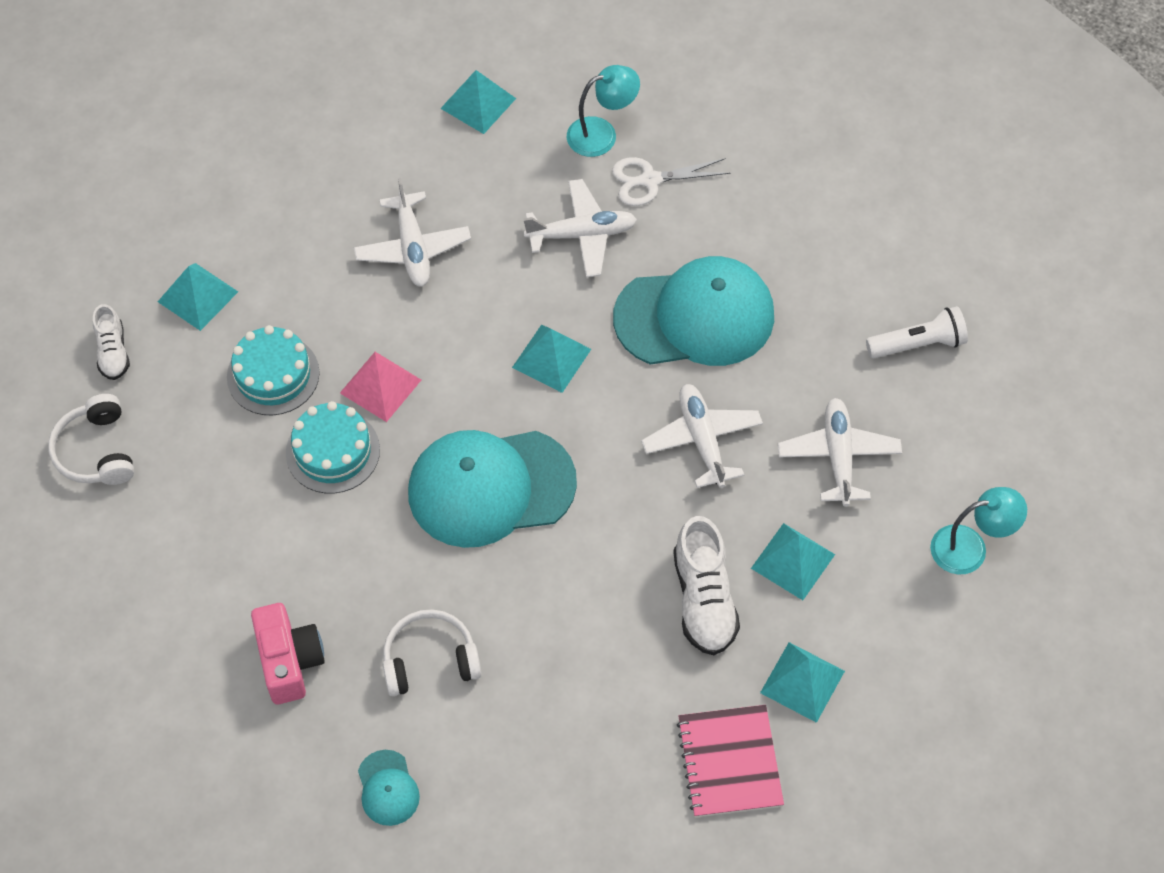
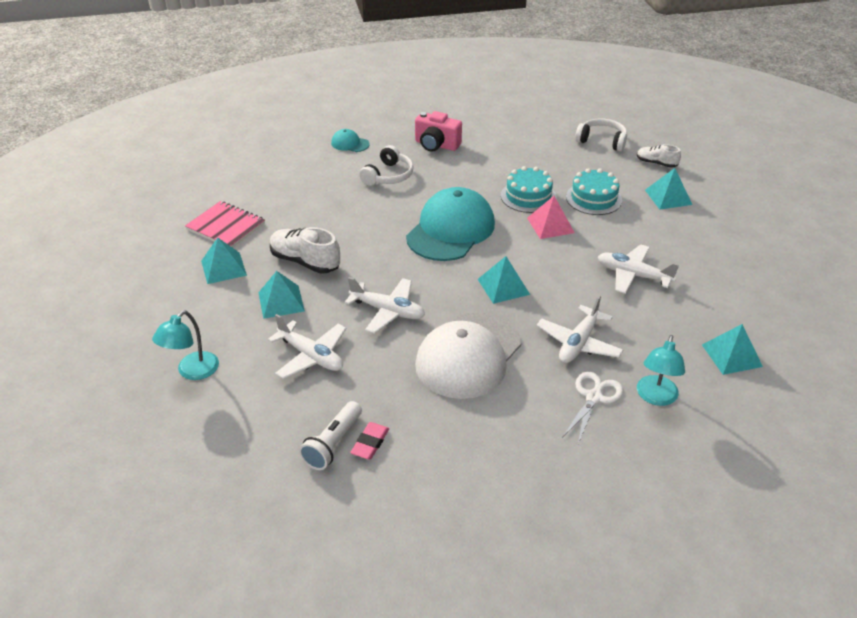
camera: 130 degrees right, 20 degrees down
turquoise cap [613,256,774,366] -> white cap [415,312,521,399]
none -> pink eraser [350,422,389,460]

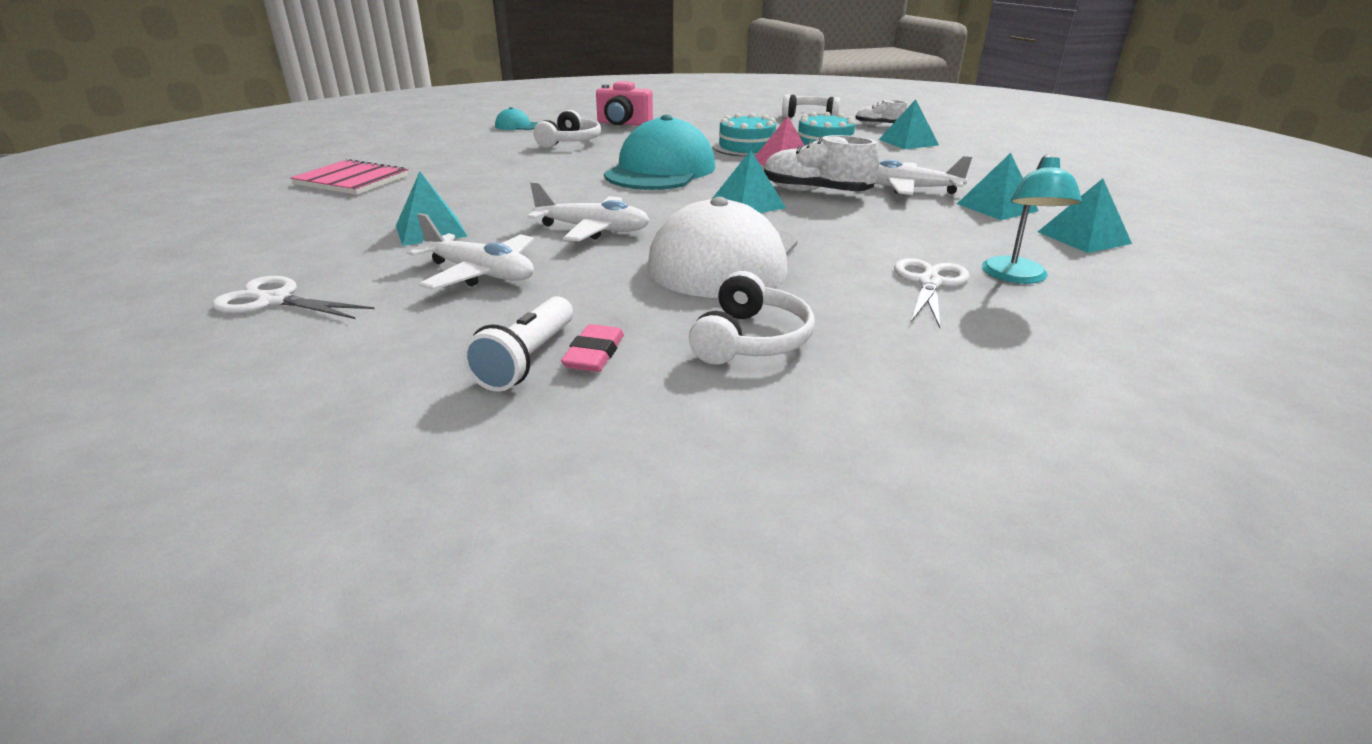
camera: 10 degrees left, 10 degrees down
turquoise lamp [152,311,219,380] -> white scissors [212,276,375,319]
turquoise pyramid [201,238,247,284] -> turquoise pyramid moved to [957,153,1039,220]
white shoe [270,227,340,274] -> white shoe moved to [764,135,880,191]
white plane [537,295,623,363] -> none
none -> white headphones [689,271,815,365]

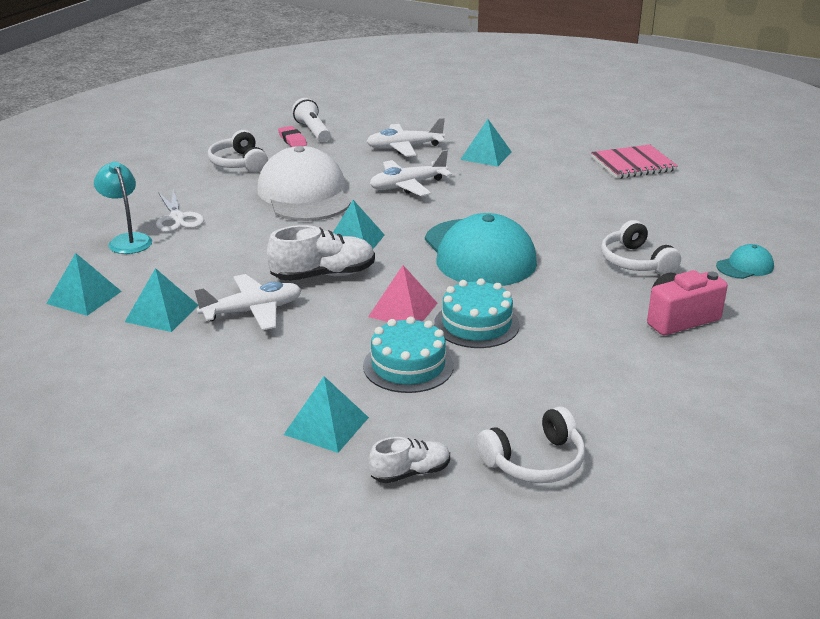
camera: 140 degrees right, 0 degrees up
white scissors [212,276,375,319] -> none

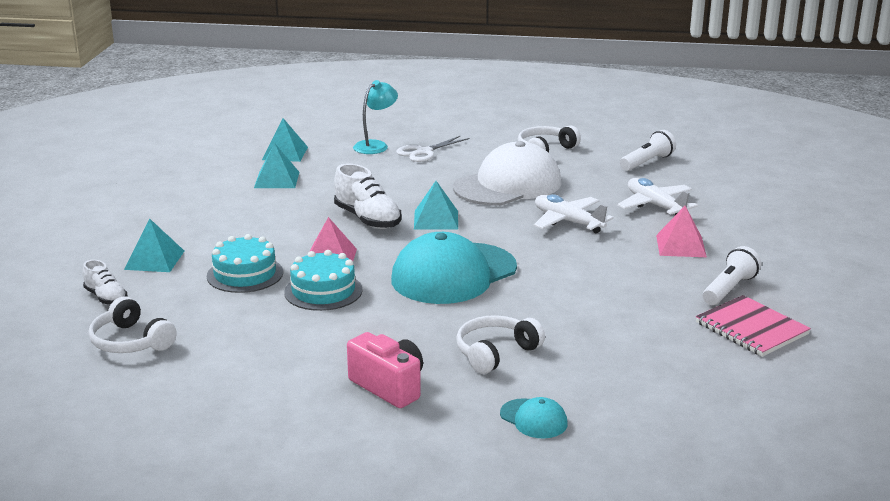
camera: 70 degrees right, 5 degrees down
white plane [194,274,302,331] -> none
pink eraser [278,126,307,147] -> none
turquoise pyramid [460,119,512,167] -> pink pyramid [656,206,707,257]
none -> white flashlight [703,246,761,305]

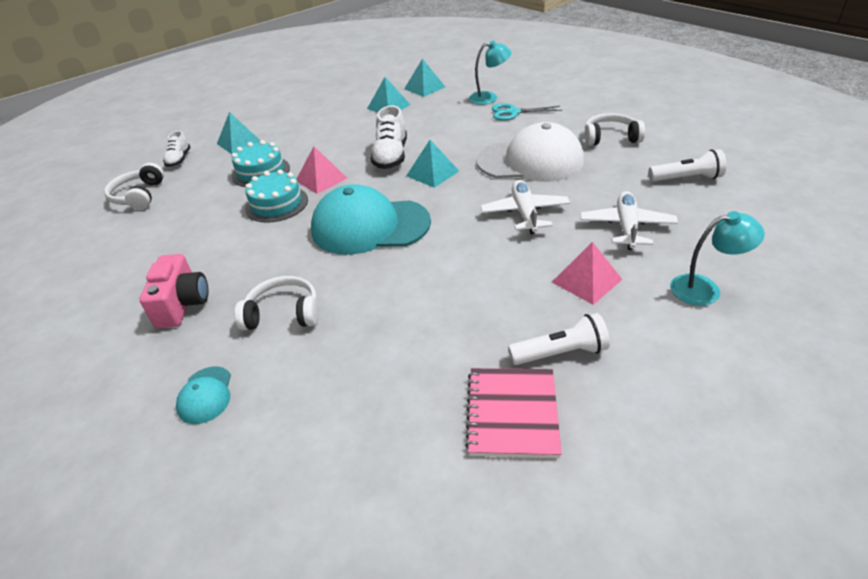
camera: 45 degrees right, 15 degrees up
white scissors [396,135,469,162] -> turquoise scissors [492,103,562,121]
none -> turquoise lamp [670,211,765,306]

